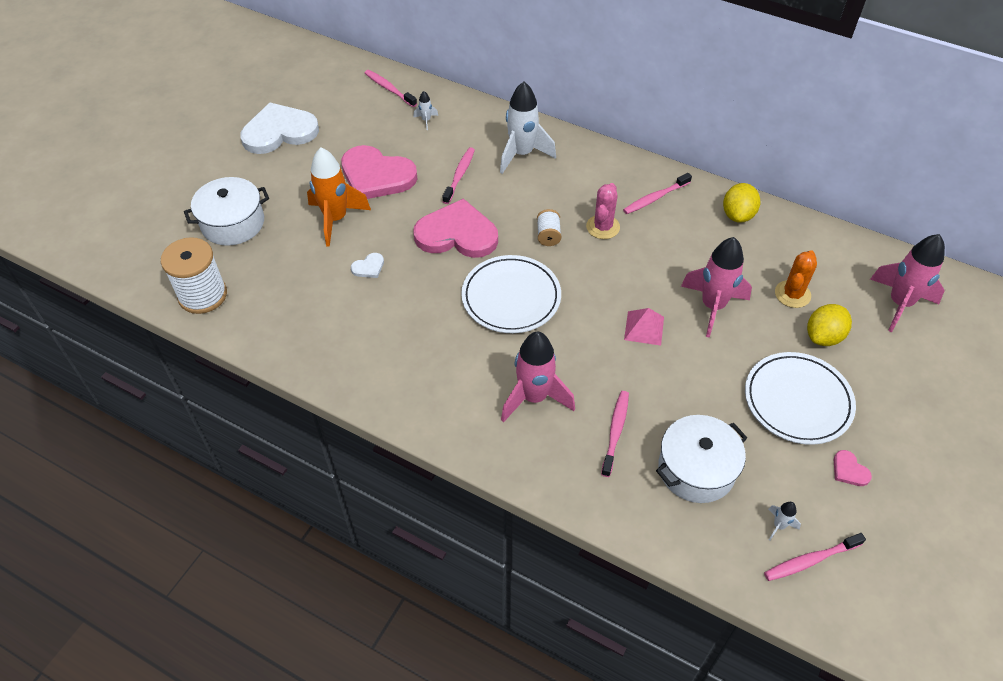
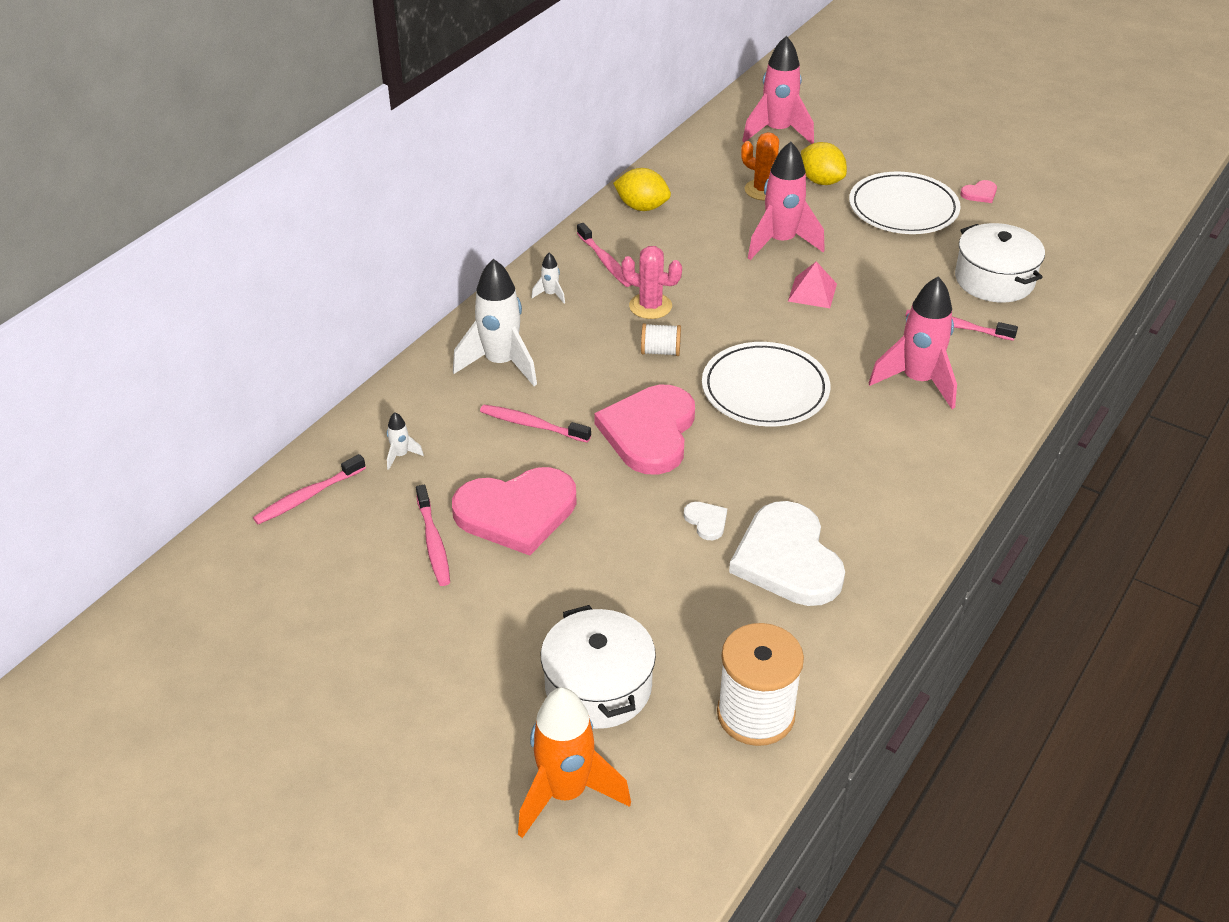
camera: 85 degrees left, 10 degrees down
white heart [240,102,319,154] -> white heart moved to [729,501,845,606]
orange rocket [307,147,371,247] -> orange rocket moved to [518,687,631,838]
pink heart [341,145,417,199] -> pink heart turned 45 degrees clockwise [452,467,577,556]
pink toothbrush [764,533,866,581] -> pink toothbrush moved to [416,485,450,586]
white rocket [768,502,801,541] -> white rocket moved to [531,253,565,303]

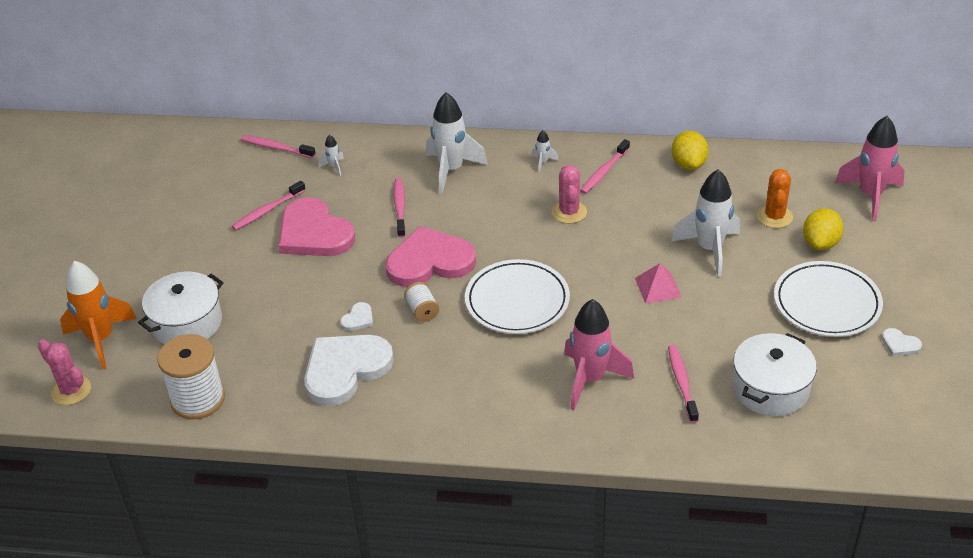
camera: 65 degrees right, 0 degrees up
white spool [641,323,681,356] -> white spool moved to [404,282,439,322]
pink rocket [748,142,825,260] -> white rocket [671,169,740,277]
pink heart [960,180,997,203] -> white heart [882,328,922,356]
none -> pink cactus [38,339,91,405]

